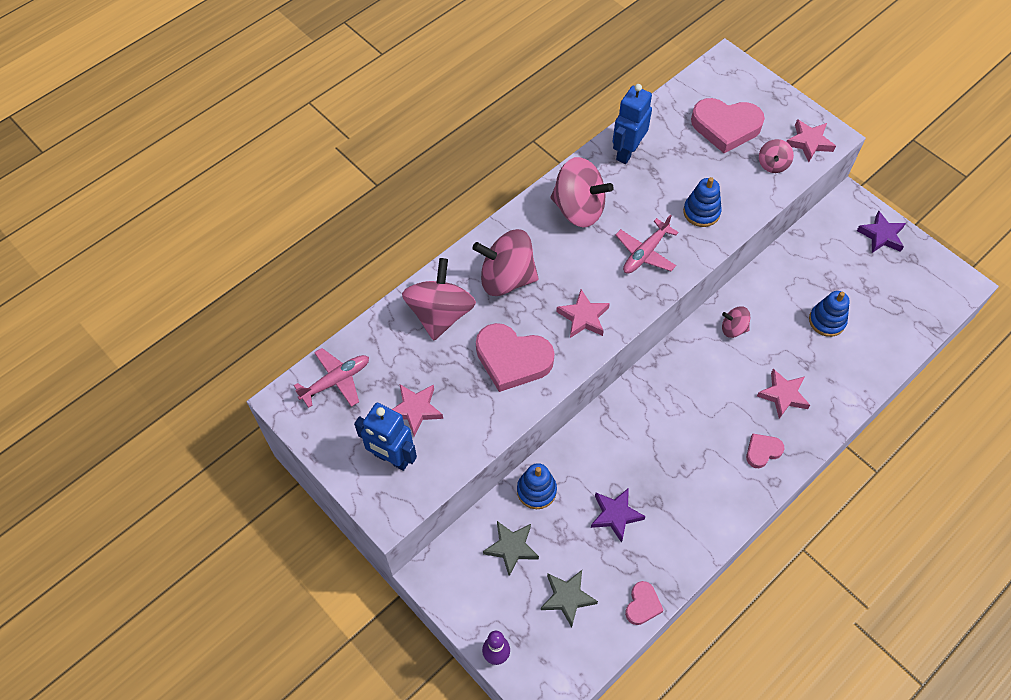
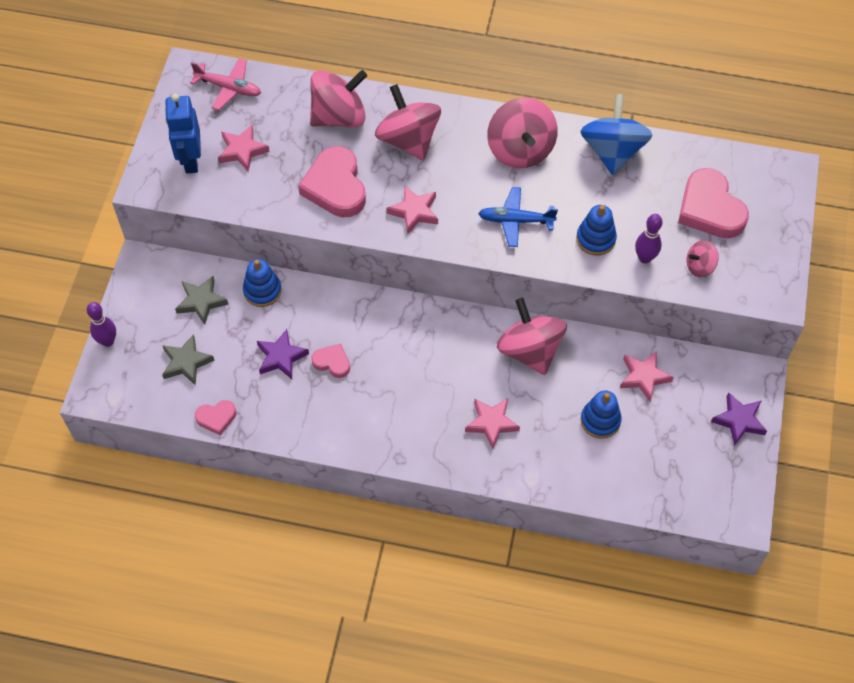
camera: 55 degrees right, 0 degrees up
blue robot [612,84,652,164] -> blue spinning top [581,94,653,175]
pink plane [615,215,679,274] -> blue plane [478,187,558,247]
pink spinning top [722,306,750,338] -> pink spinning top [497,298,567,375], size x1.99
pink heart [746,434,784,468] -> pink heart moved to [311,344,350,378]
pink star [786,119,836,162] -> pink star moved to [620,351,674,402]
none -> purple bowling pin [635,214,662,263]

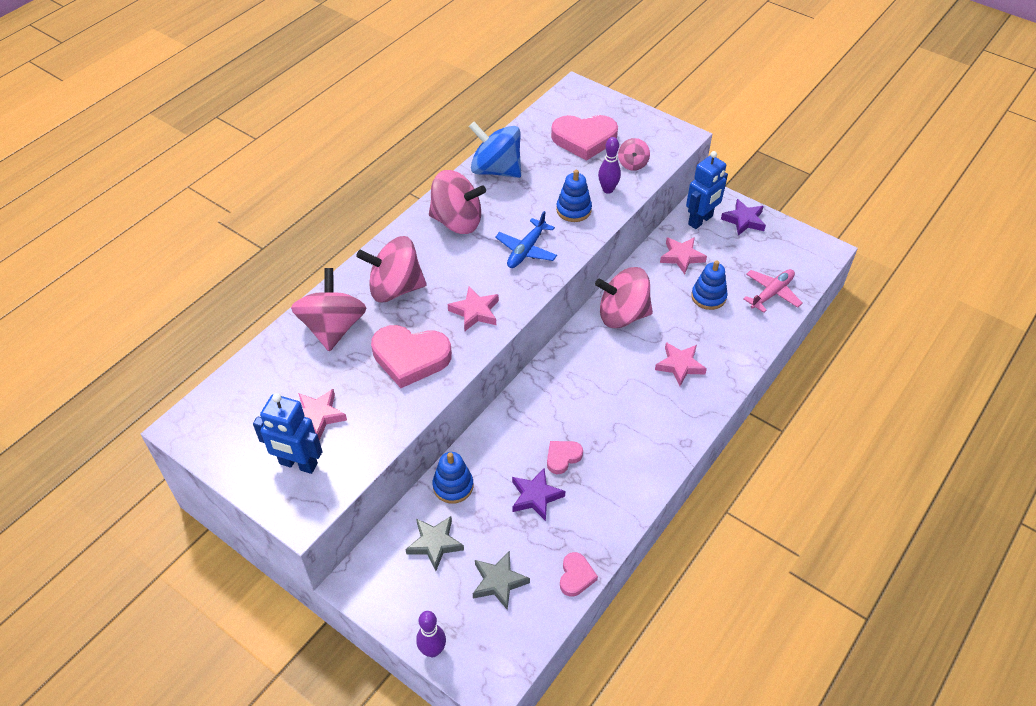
camera: 65 degrees left, 10 degrees down
pink plane [190,58,261,110] -> pink plane moved to [743,269,802,313]
none -> blue robot [686,151,728,229]

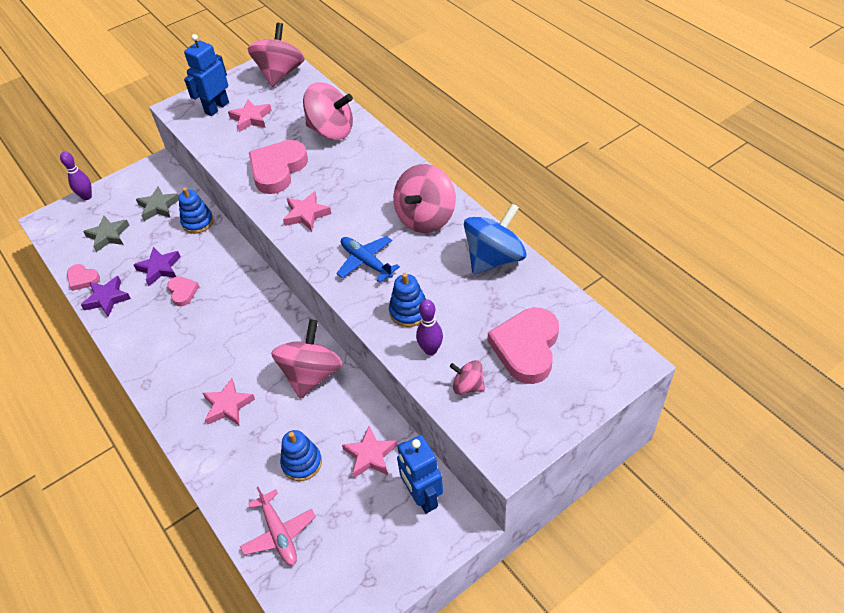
camera: 110 degrees right, 0 degrees up
pink spinning top [356,236,426,302] -> pink spinning top moved to [248,23,304,87]
purple star [721,199,766,236] -> purple star moved to [81,276,131,317]

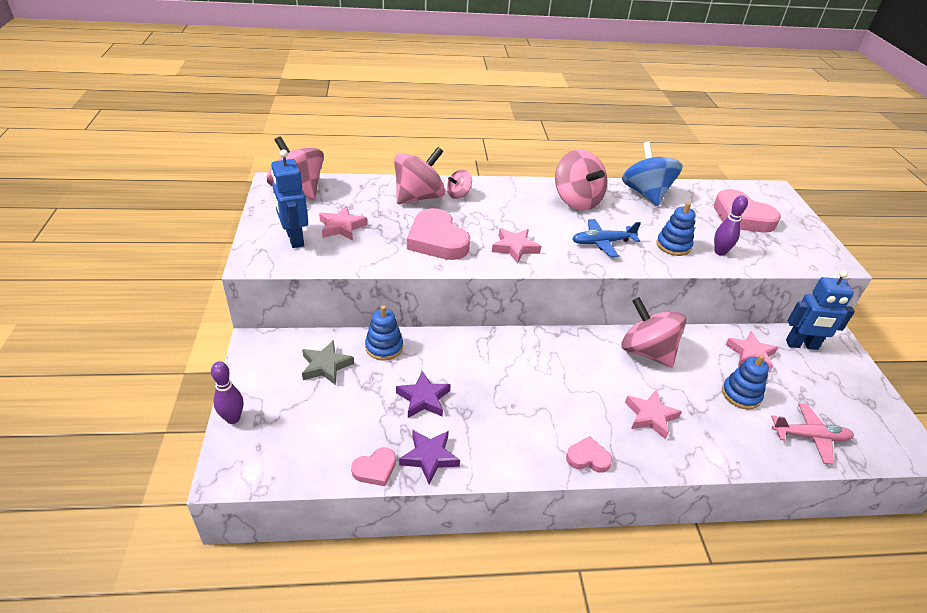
camera: 65 degrees left, 10 degrees down
grey star [83,215,130,252] -> none
pink heart [167,276,199,306] -> pink heart moved to [566,436,612,473]
pink spinning top [450,360,485,395] -> pink spinning top moved to [447,170,472,199]

